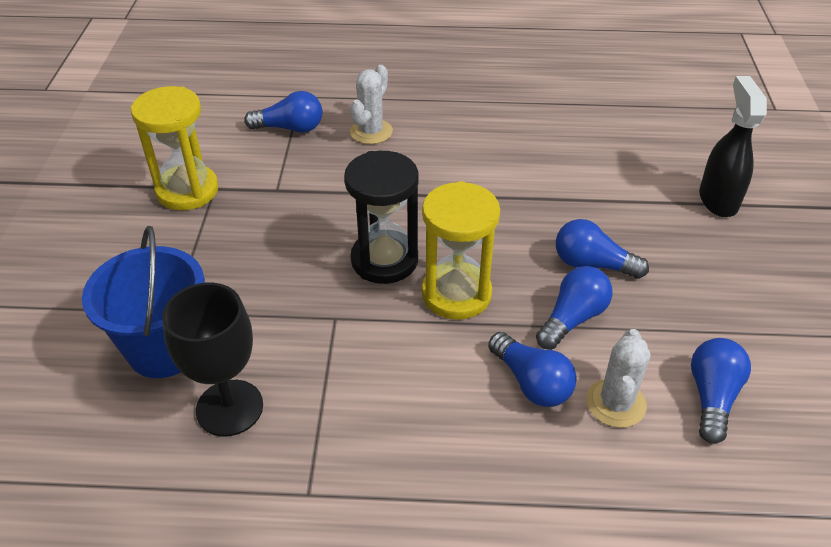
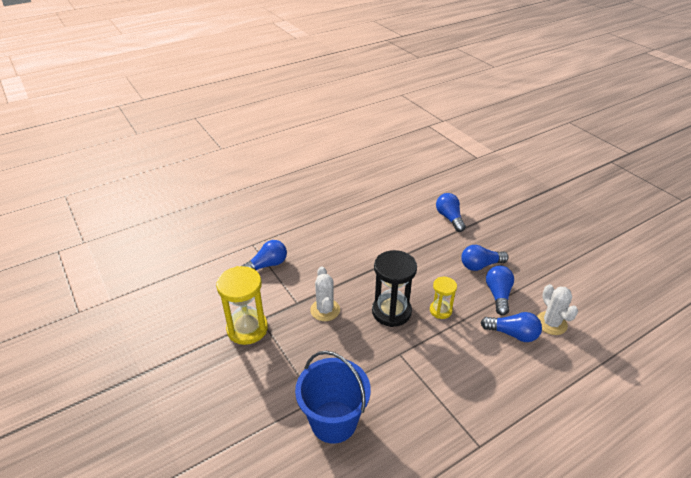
camera: 35 degrees left, 5 degrees down
black goblet [162,283,263,436] -> none
white cactus [350,65,393,144] -> white cactus moved to [310,267,340,321]
yellow hourglass [422,181,500,320] -> yellow hourglass [430,277,457,319], size x0.57
blue light bulb [691,338,751,444] -> blue light bulb moved to [436,193,466,232]
black spray bottle [699,76,767,217] -> none

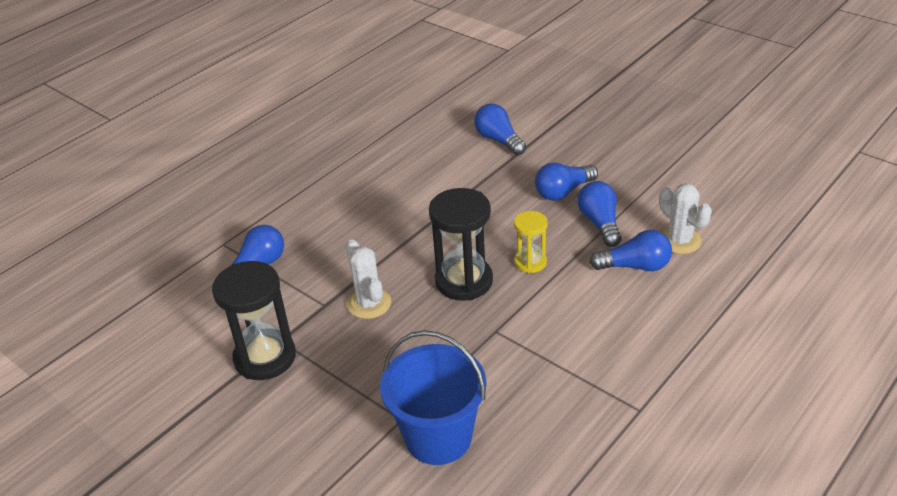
camera: 15 degrees left, 0 degrees up
yellow hourglass [216,266,268,345] -> black hourglass [212,261,296,380]

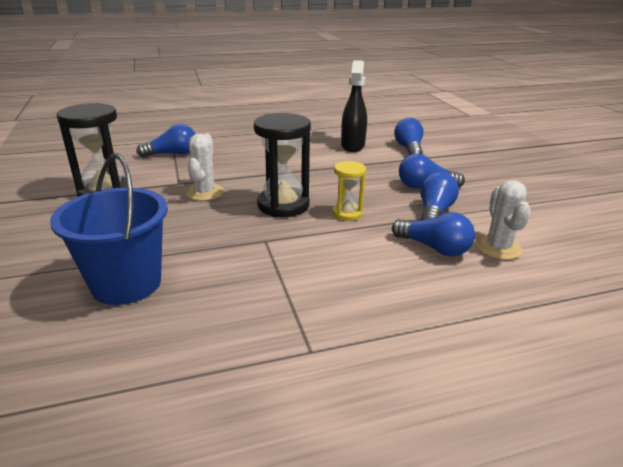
camera: 30 degrees right, 10 degrees down
none -> black spray bottle [341,60,367,152]

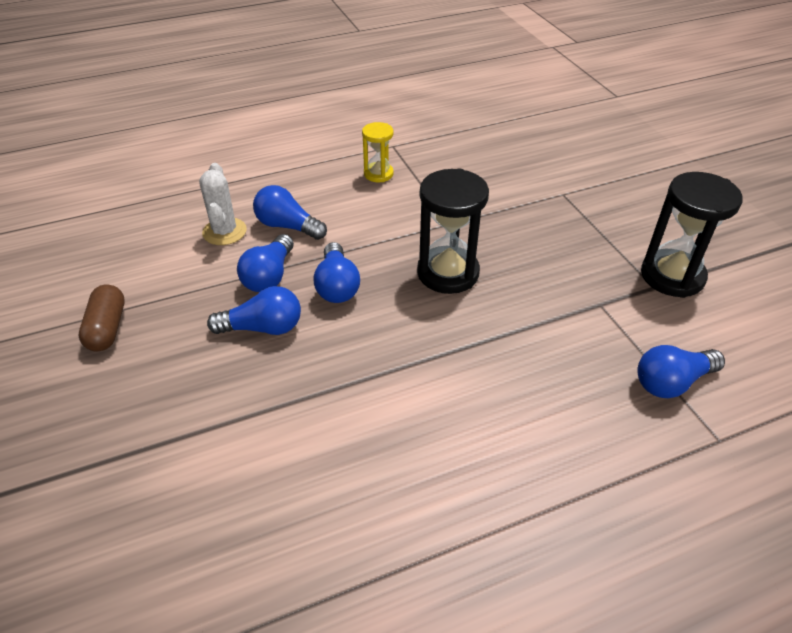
camera: 175 degrees right, 15 degrees up
blue bucket [50,153,168,305] -> none
white cactus [186,133,224,201] -> none
yellow hourglass [332,161,366,221] -> yellow hourglass moved to [362,122,394,182]
black spray bottle [341,60,367,152] -> none
blue light bulb [394,118,423,155] -> blue light bulb moved to [313,242,360,303]
none -> brown capsule [79,284,125,352]

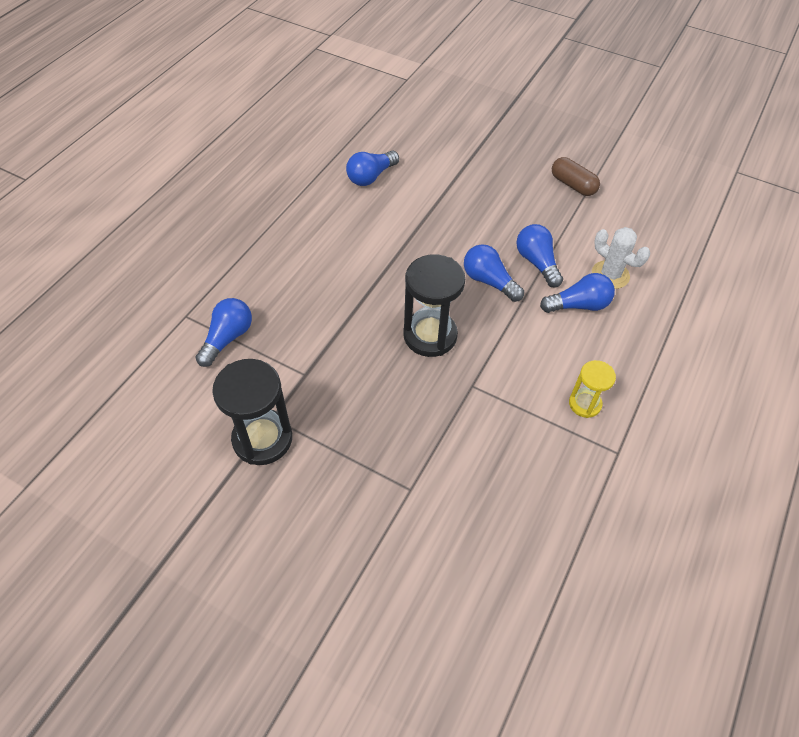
camera: 140 degrees right, 10 degrees up
blue light bulb [207,286,301,335] -> blue light bulb moved to [346,151,399,186]

